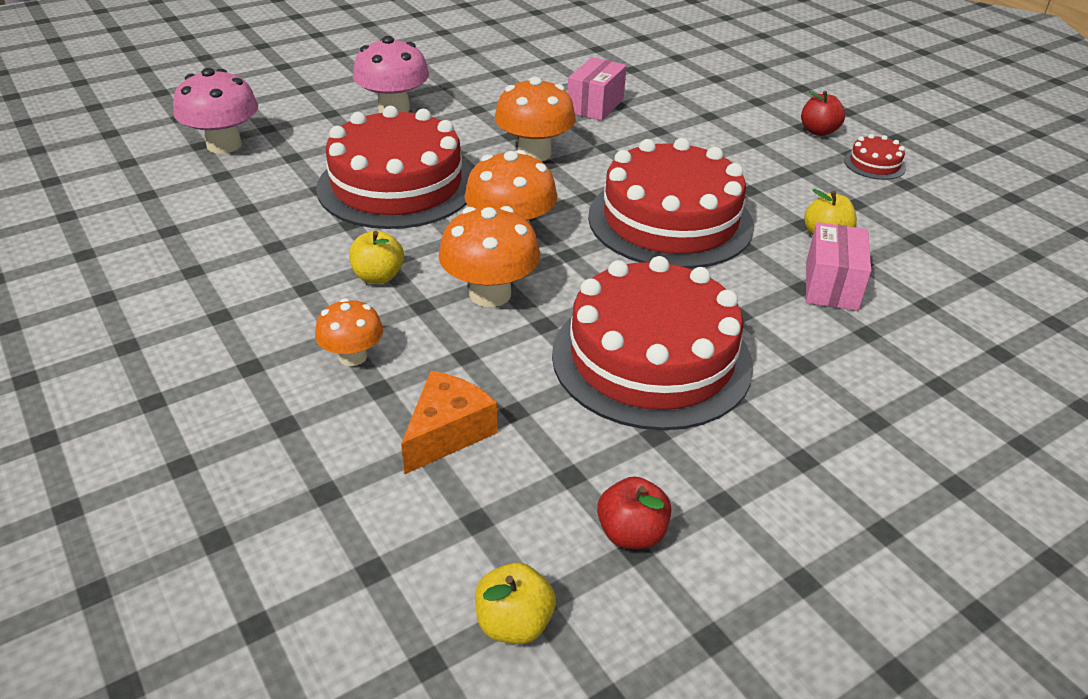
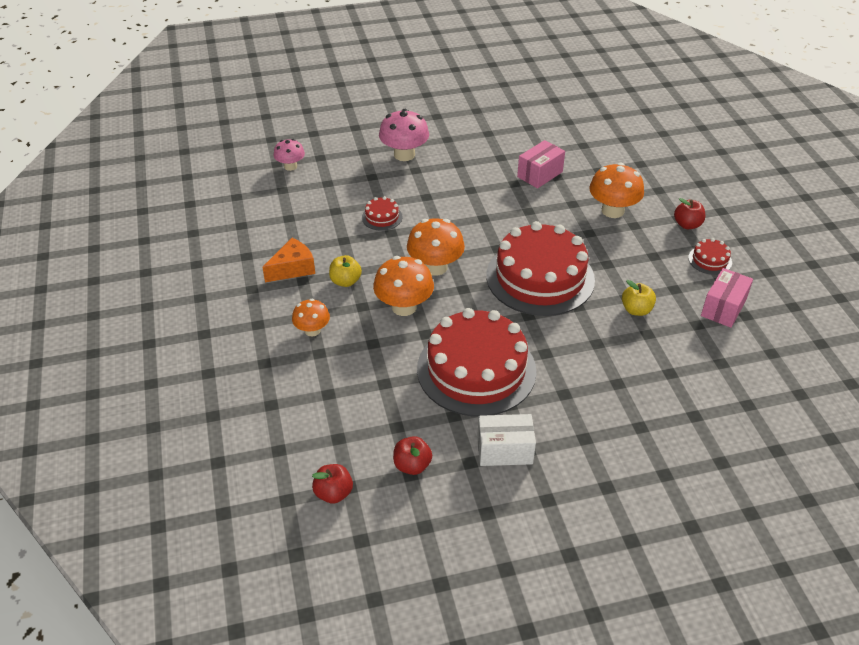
camera: 20 degrees right, 5 degrees up
pink mushroom [173,68,258,153] -> pink mushroom [274,139,305,171], size x0.61
red cake [316,106,472,229] -> red cake [362,196,402,231], size x0.40
orange cheese [401,371,497,474] -> orange cheese moved to [262,238,315,282]
yellow apple [475,563,556,644] -> red apple [312,464,353,504]
orange mushroom [495,77,576,161] -> orange mushroom moved to [589,163,644,218]
pink box [806,222,871,311] -> pink box moved to [701,268,753,328]
none -> white box [477,414,536,466]

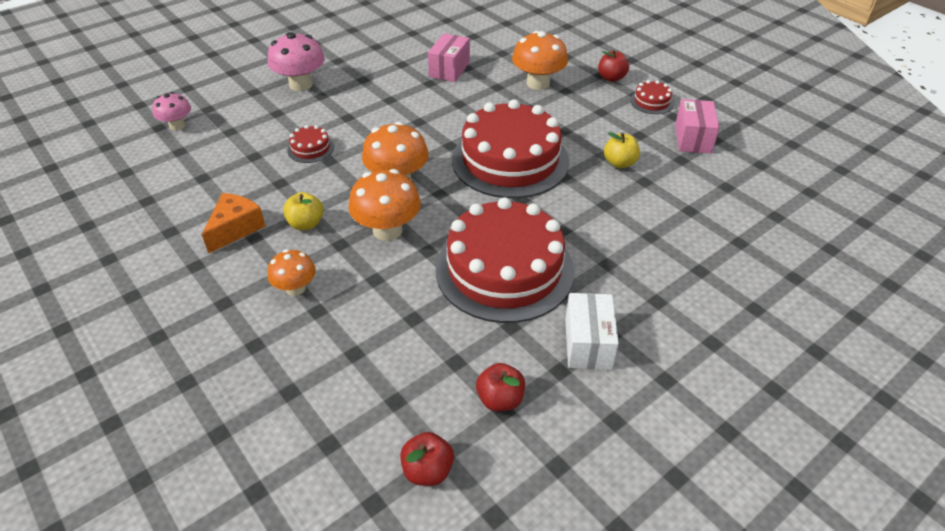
camera: 25 degrees left, 0 degrees up
white box [477,414,536,466] -> white box turned 60 degrees counterclockwise [565,293,619,370]

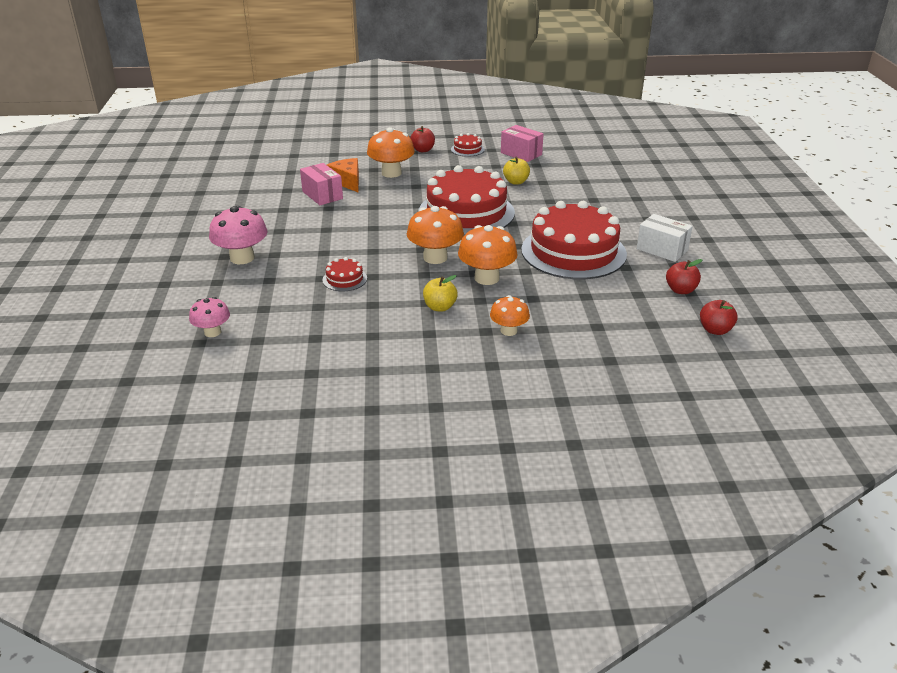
camera: 55 degrees left, 10 degrees down
orange cheese [202,193,266,253] -> orange cheese moved to [327,158,359,192]

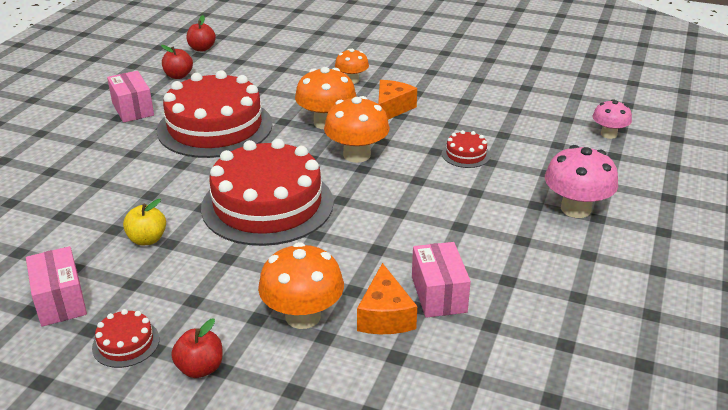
camera: 155 degrees left, 0 degrees up
yellow apple [423,275,458,312] -> orange cheese [378,80,417,119]
white box [636,214,693,262] -> pink box [107,71,154,123]

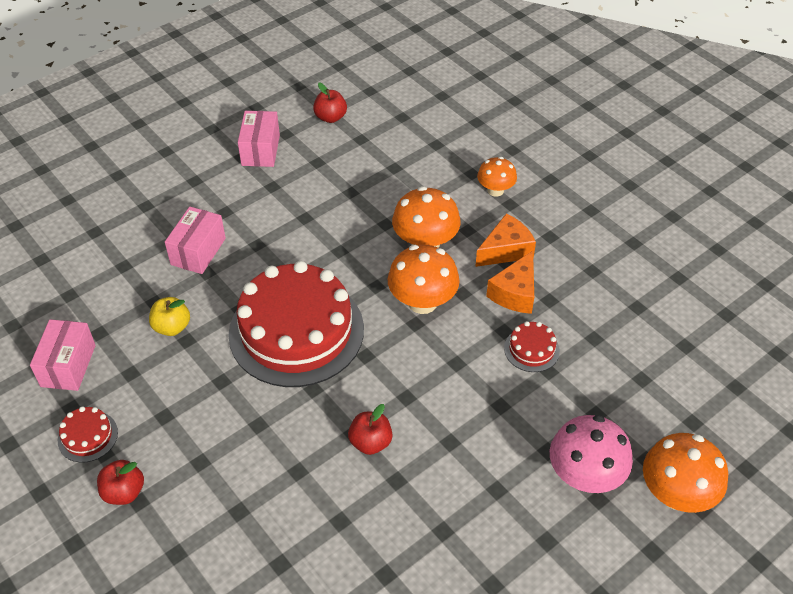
camera: 30 degrees right, 15 degrees up
red cake [157,70,273,158] -> none
red apple [187,15,216,51] -> red apple moved to [348,404,392,455]
orange mushroom [258,242,344,329] -> orange mushroom moved to [643,433,728,513]
orange cheese [357,263,417,334] -> orange cheese moved to [486,251,534,314]
pink box [412,242,471,318] -> pink box moved to [165,207,226,274]
pink mushroom [592,99,632,139] -> none

